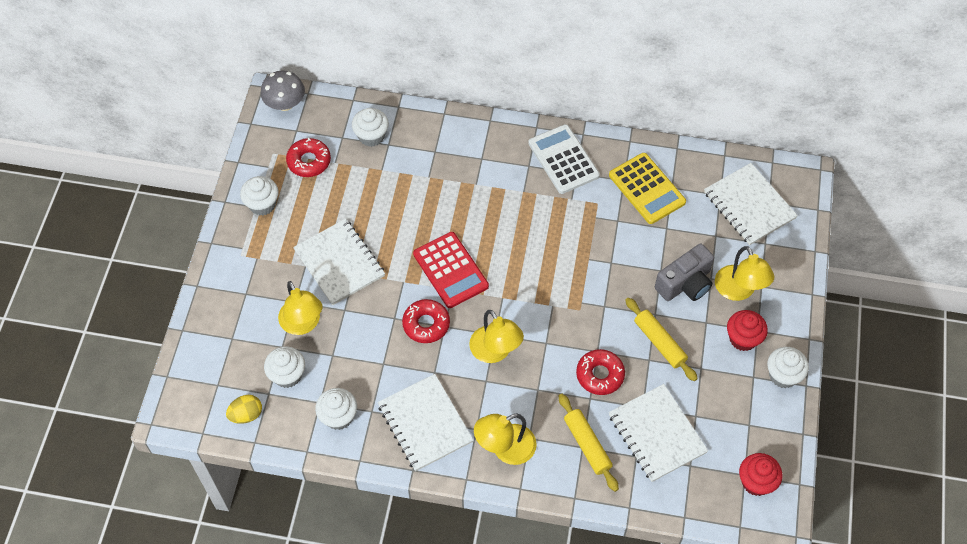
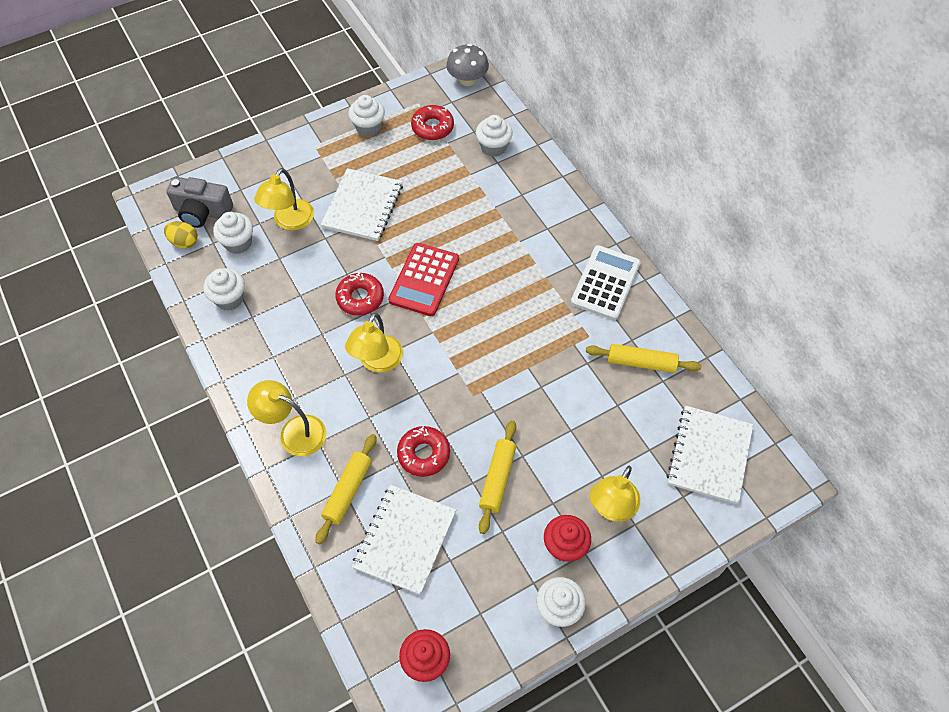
camera: 50 degrees right, 0 degrees up
white notebook [378,374,473,471] -> none
yellow calculator [609,153,686,224] -> yellow rolling pin [586,344,701,373]
grey camera [655,244,714,301] -> grey camera moved to [166,177,233,228]

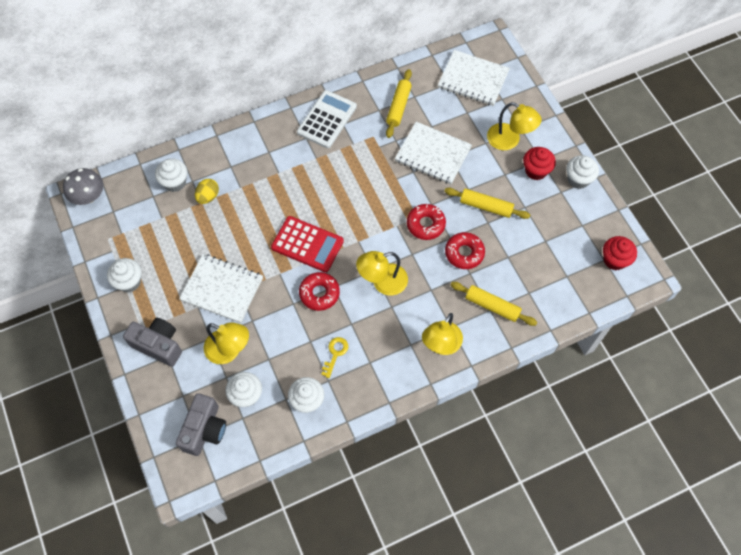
camera: 85 degrees left, 5 degrees up
yellow egg [164,221,198,248] -> yellow egg moved to [195,179,219,204]
yellow lamp [345,313,403,373] -> yellow lamp turned 135 degrees clockwise [356,251,408,295]
white notebook [352,485,456,595] -> white notebook moved to [395,122,472,184]
red donut [411,105,454,140] -> red donut moved to [407,204,446,240]
white calculator [571,245,641,320] -> white calculator turned 90 degrees clockwise [297,90,357,148]
none -> grey camera [123,318,182,367]
none -> yellow key [321,337,348,378]

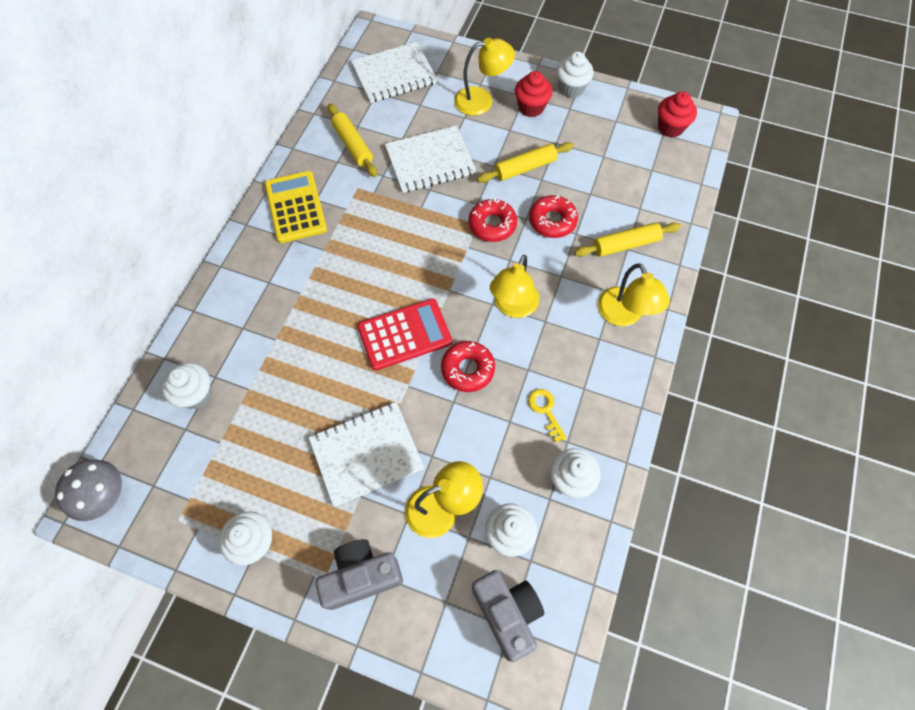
camera: 45 degrees left, 0 degrees up
yellow egg [195,179,219,204] -> none
white calculator [297,90,357,148] -> yellow calculator [265,171,327,243]

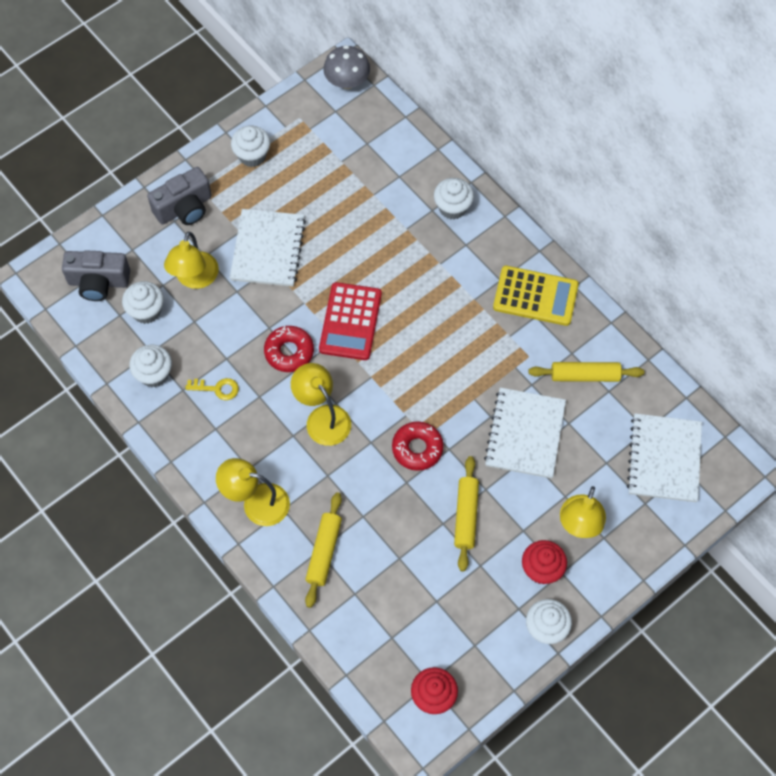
camera: 120 degrees right, 0 degrees up
white cupcake [161,363,212,409] -> white cupcake moved to [434,178,474,220]
grey camera [315,539,403,610] -> grey camera turned 45 degrees clockwise [147,167,212,225]
red donut [529,195,578,238] -> none

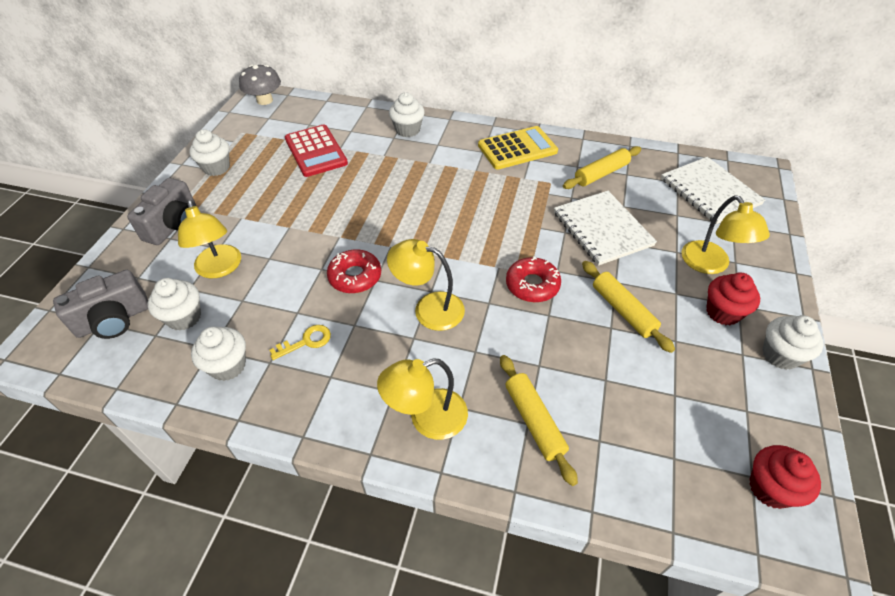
camera: 35 degrees left, 15 degrees down
white notebook [230,209,306,287] -> none
red calculator [319,282,382,360] -> red calculator moved to [285,124,348,177]

